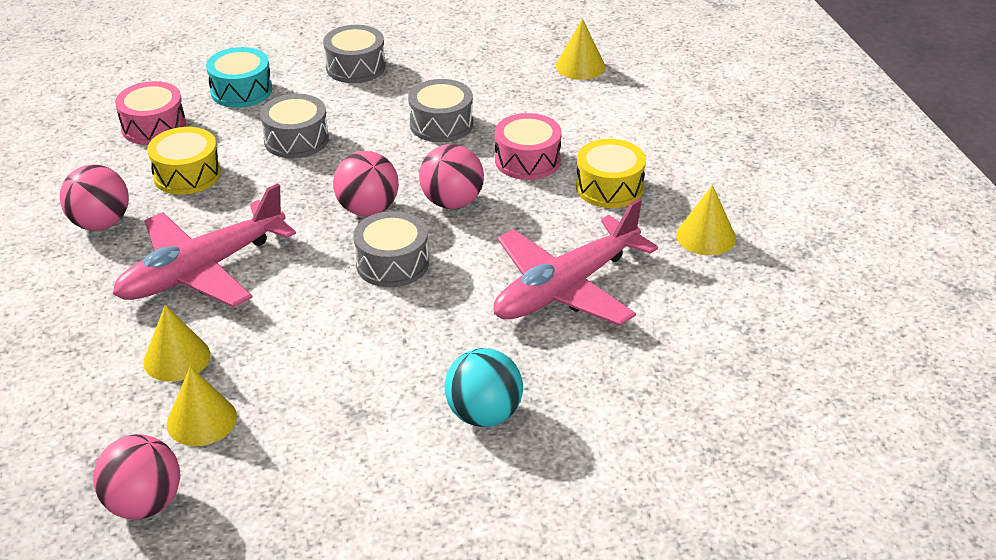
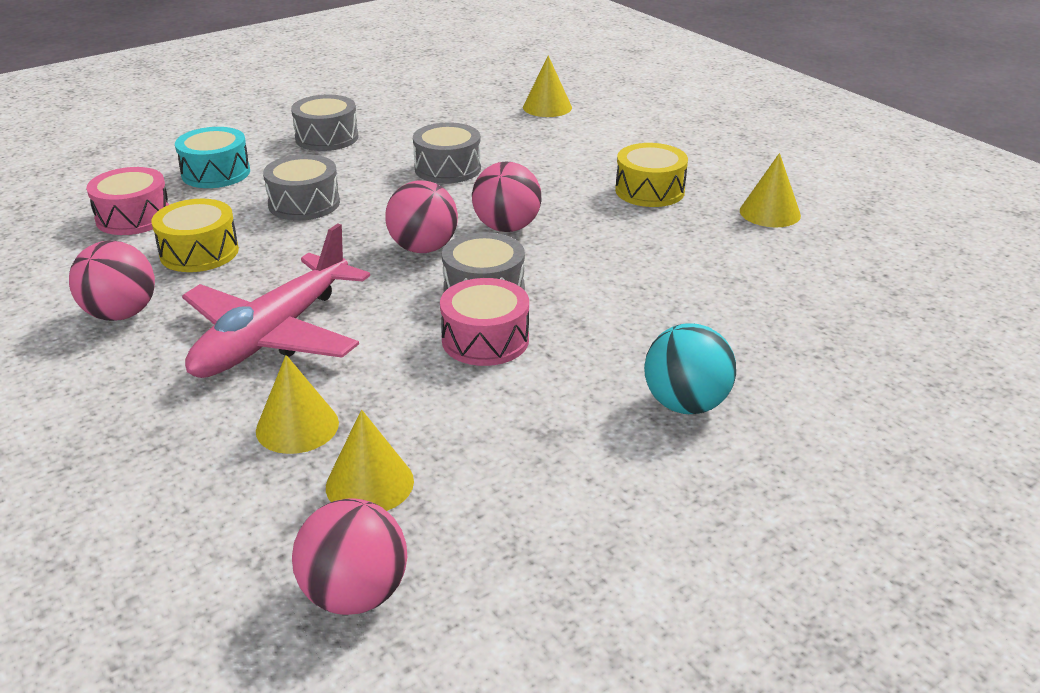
camera: 20 degrees left, 5 degrees down
pink plane [493,198,658,326] -> none
pink drum [495,113,562,180] -> pink drum moved to [440,278,529,366]

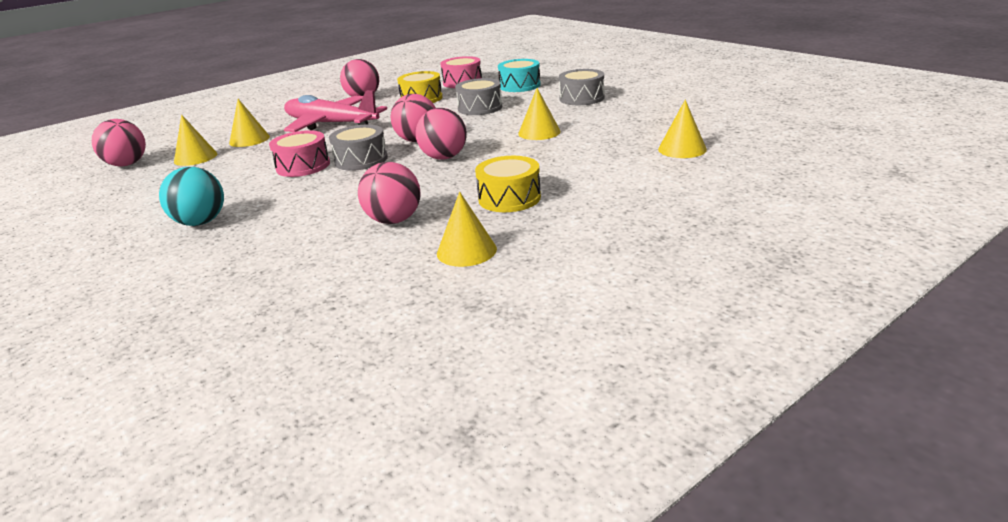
camera: 90 degrees right, 5 degrees down
grey drum [413,122,481,183] -> yellow cone [518,88,561,140]
none -> pink ball [358,162,421,224]

